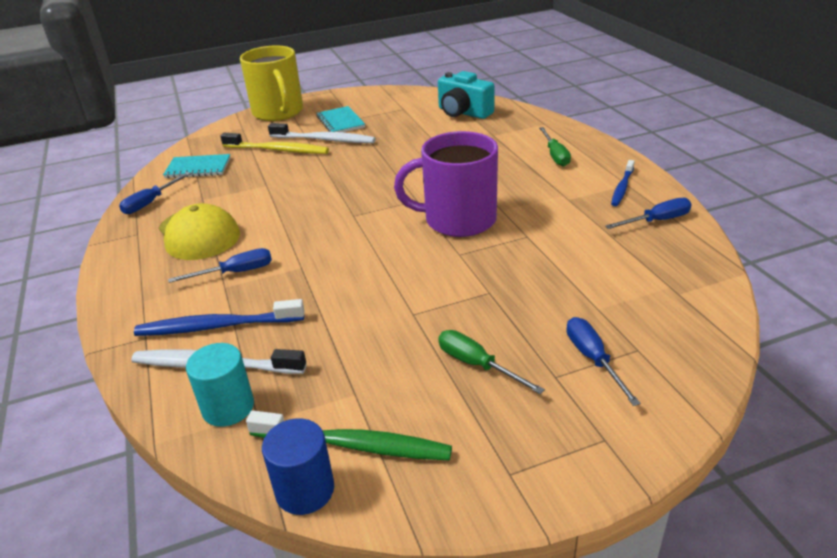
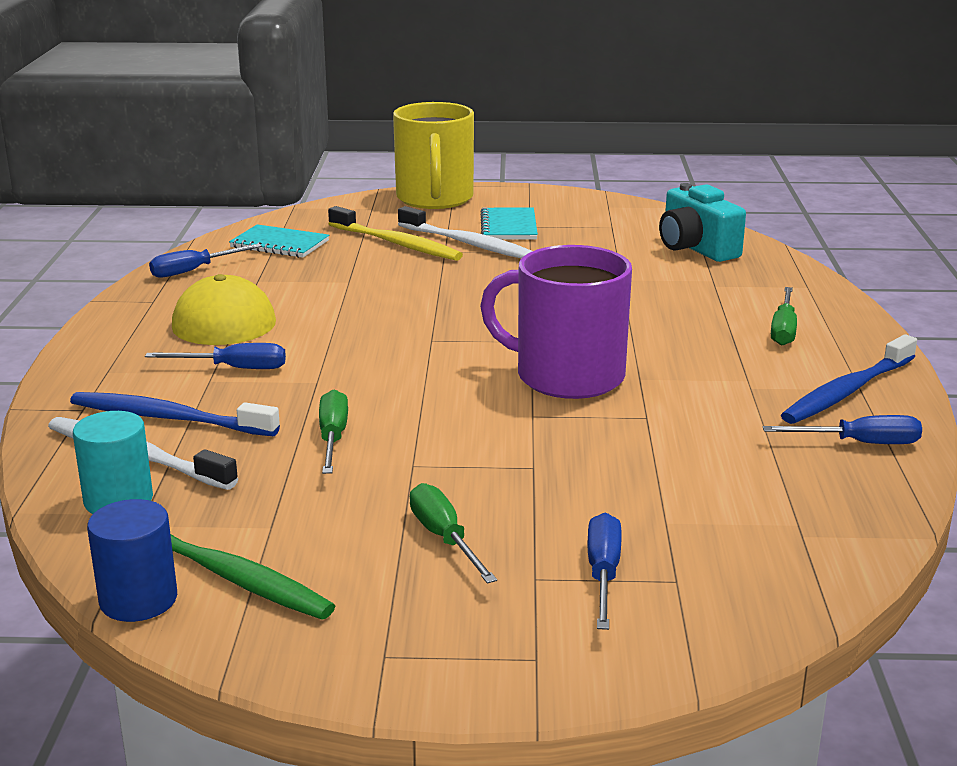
camera: 20 degrees right, 10 degrees down
blue toothbrush [611,160,635,206] -> blue toothbrush [781,334,917,424], size x1.60
none -> green screwdriver [319,390,348,474]

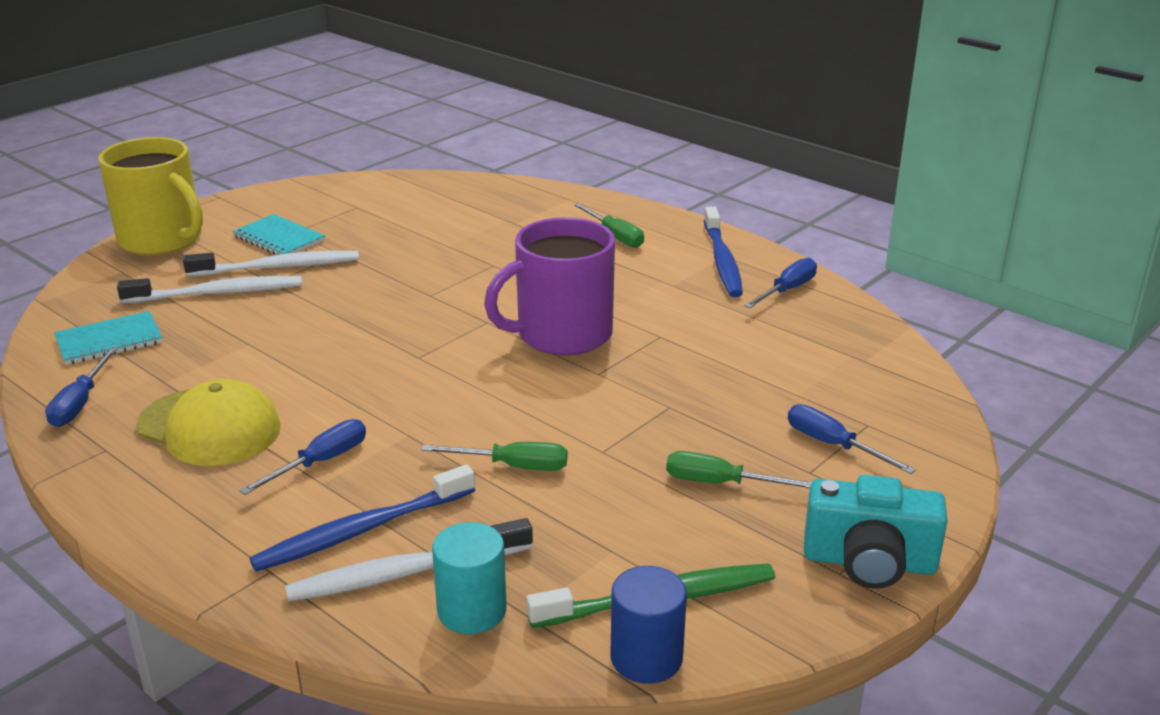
camera: 50 degrees left, 5 degrees up
green screwdriver [319,390,348,474] -> green screwdriver turned 150 degrees clockwise [421,442,567,471]
yellow toothbrush [328,206,463,261] -> white toothbrush [117,276,302,303]
turquoise camera [659,183,746,262] -> turquoise camera moved to [804,475,948,589]

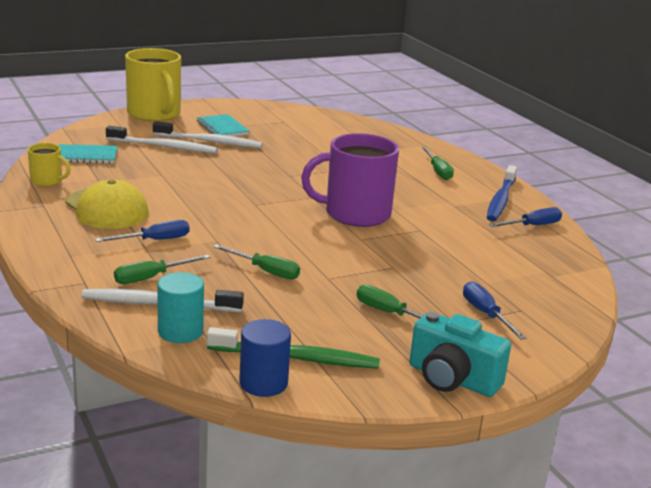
camera: 20 degrees right, 5 degrees down
blue screwdriver [45,348,118,427] -> yellow mug [28,143,71,186]
blue toothbrush [249,465,475,572] -> green screwdriver [114,255,210,284]

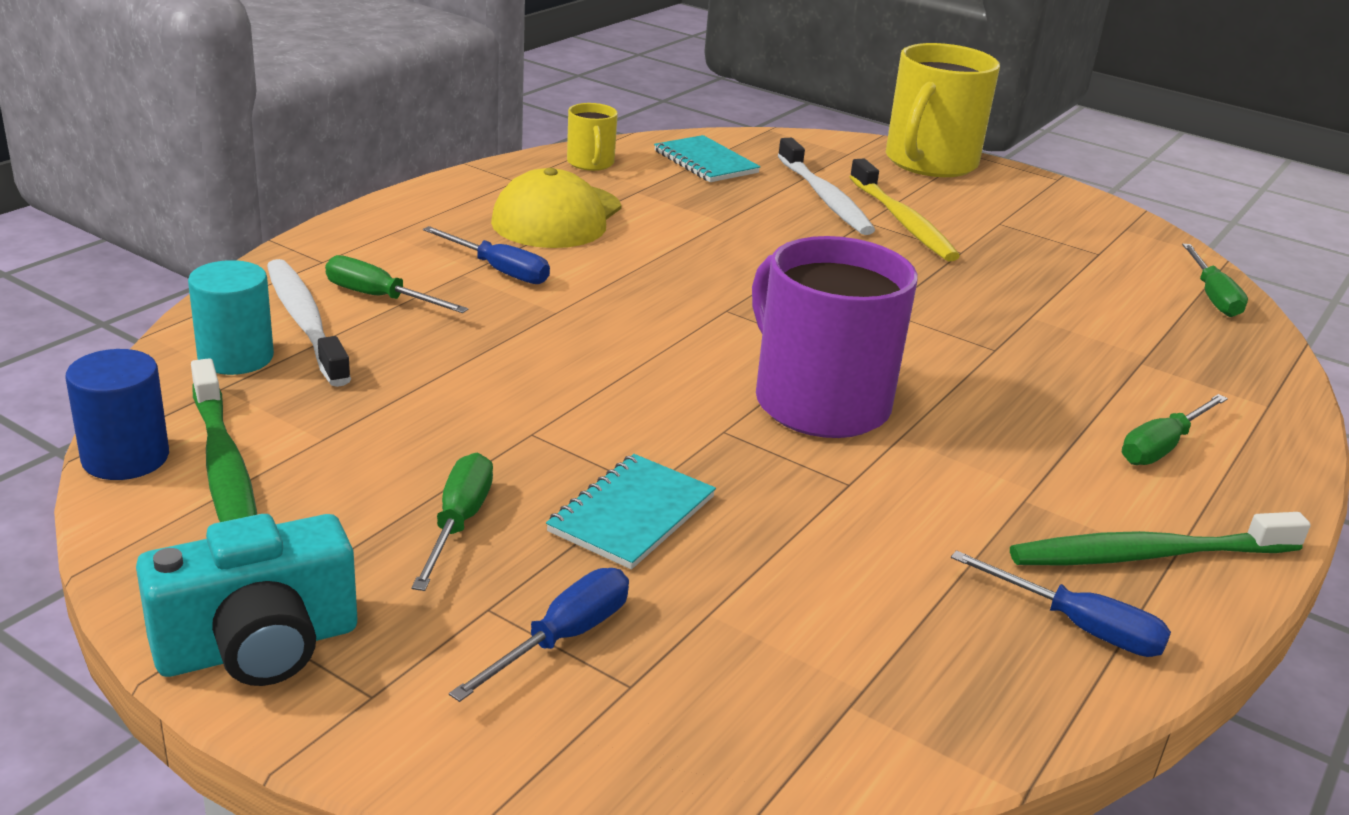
camera: 60 degrees right, 5 degrees up
white toothbrush [153,121,263,148] -> yellow toothbrush [850,158,960,261]
turquoise notebook [197,114,250,136] -> turquoise notebook moved to [546,454,716,570]
green screwdriver [213,244,300,280] -> green screwdriver moved to [1182,244,1248,317]
turquoise camera [409,312,511,397] -> turquoise camera turned 120 degrees counterclockwise [136,514,357,686]
blue toothbrush [487,165,517,221] -> green toothbrush [1010,512,1311,566]

